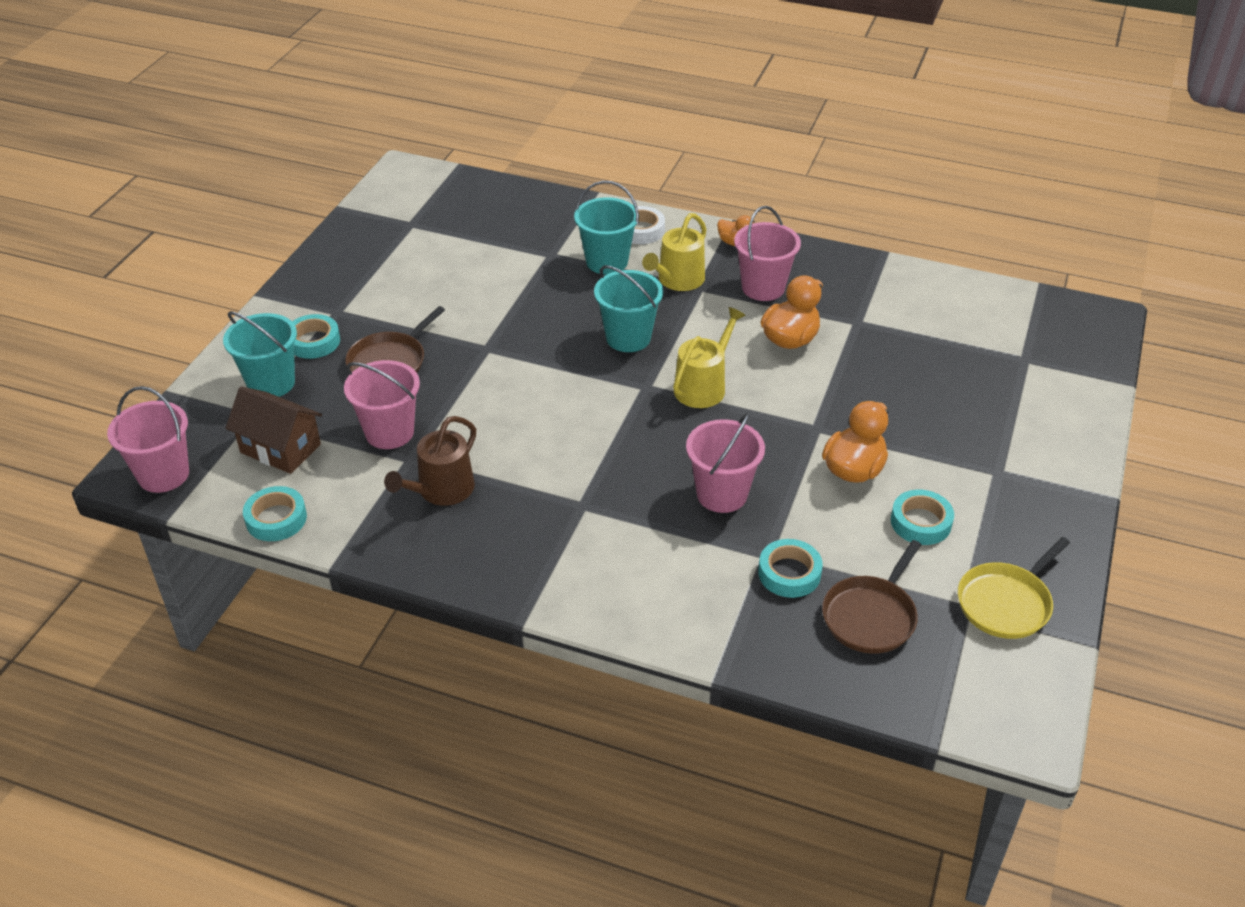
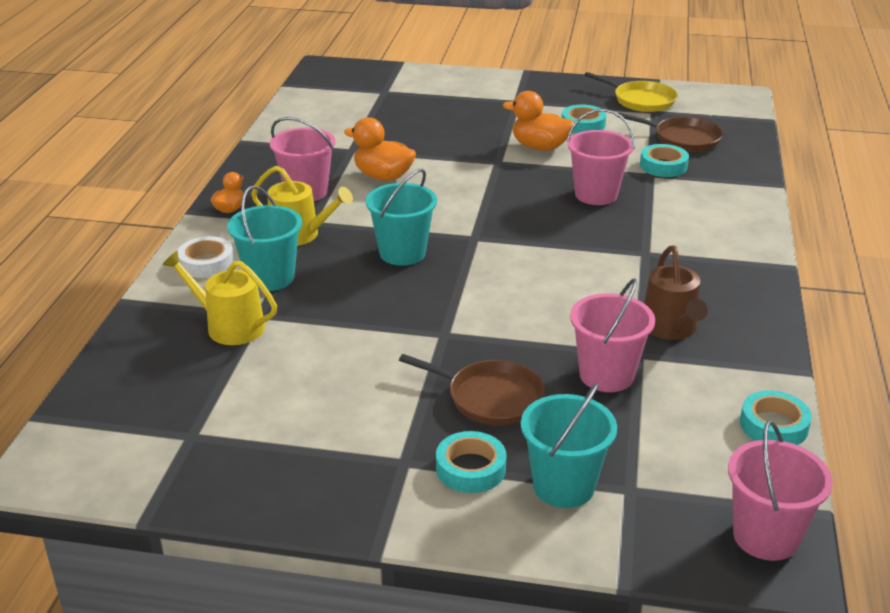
camera: 100 degrees left, 10 degrees down
brown house [225,387,322,474] -> none
brown watering can [384,416,476,506] -> brown watering can turned 60 degrees clockwise [644,246,708,340]
yellow watering can [673,307,745,408] -> yellow watering can moved to [162,251,277,345]

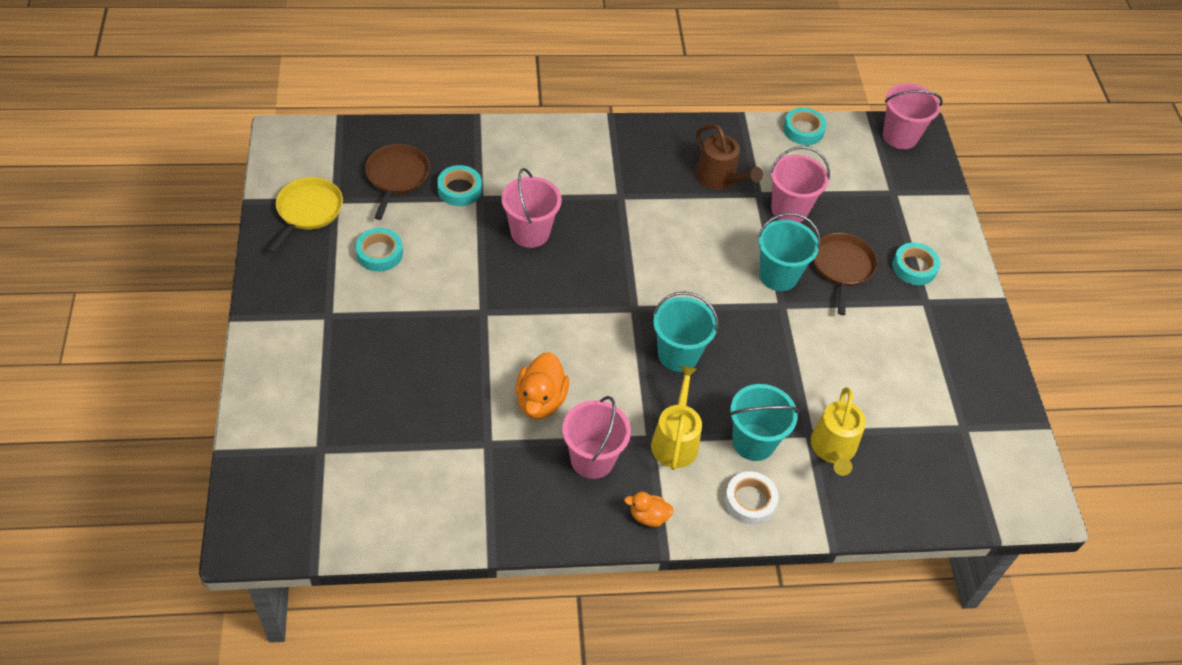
camera: 110 degrees left, 20 degrees up
orange duck [503,91,574,151] -> none
turquoise bucket [521,383,617,508] -> turquoise bucket moved to [757,213,821,291]
brown watering can [644,246,708,340] -> brown watering can turned 75 degrees clockwise [696,124,763,190]

